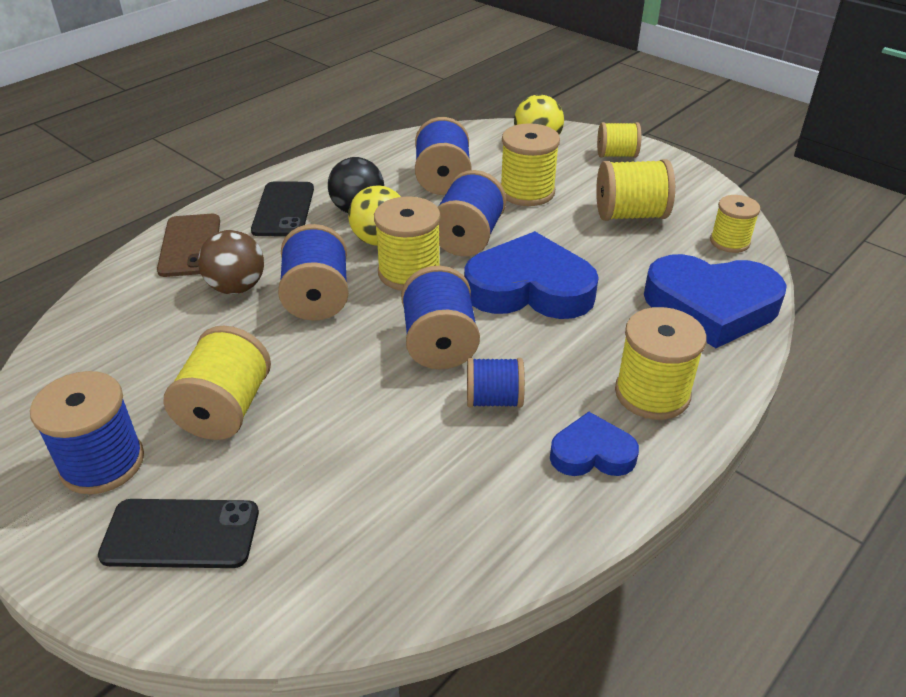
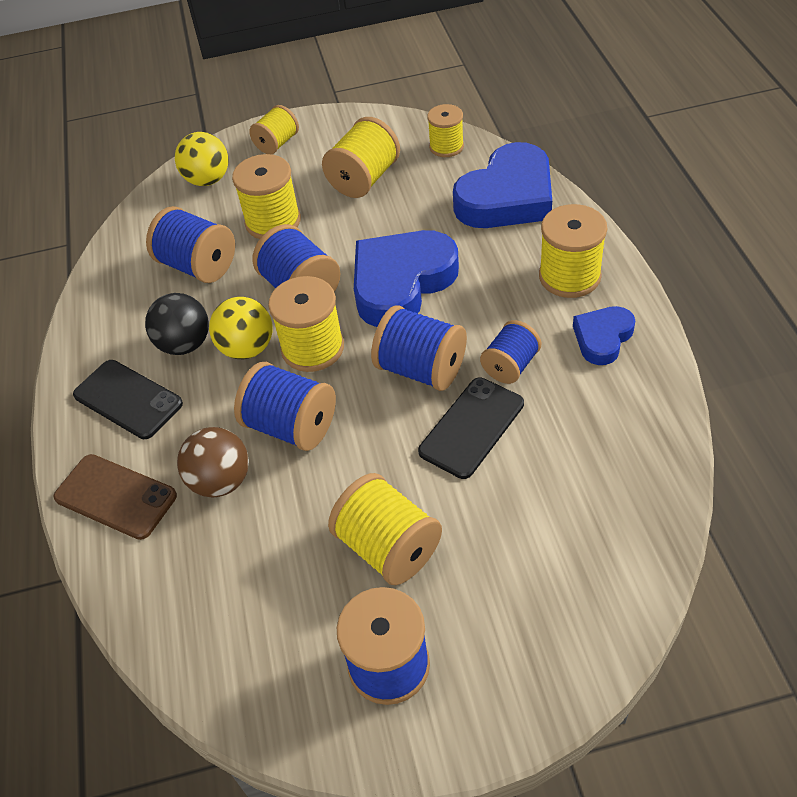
camera: 50 degrees left, 10 degrees up
black phone [98,499,259,568] -> black phone moved to [418,378,524,479]

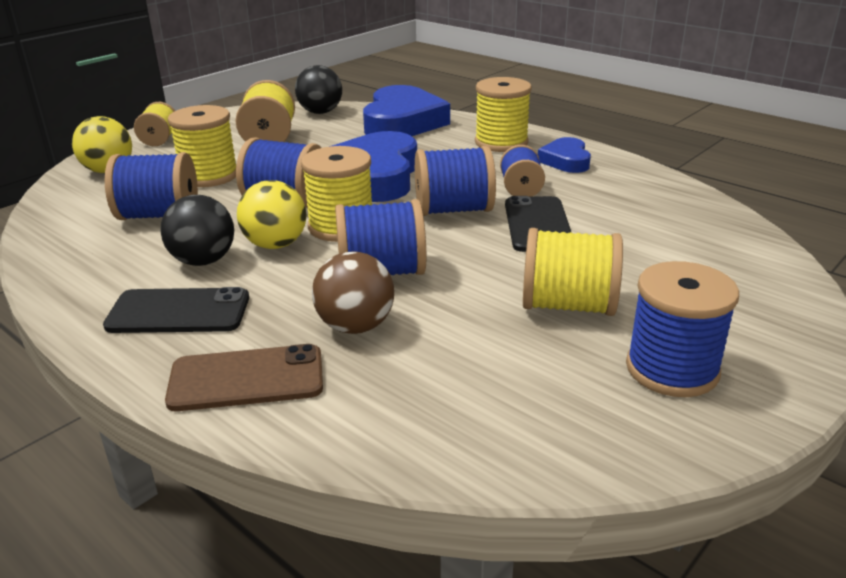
camera: 40 degrees left, 20 degrees down
yellow spool [427,104,464,157] -> black ball [295,65,342,114]

